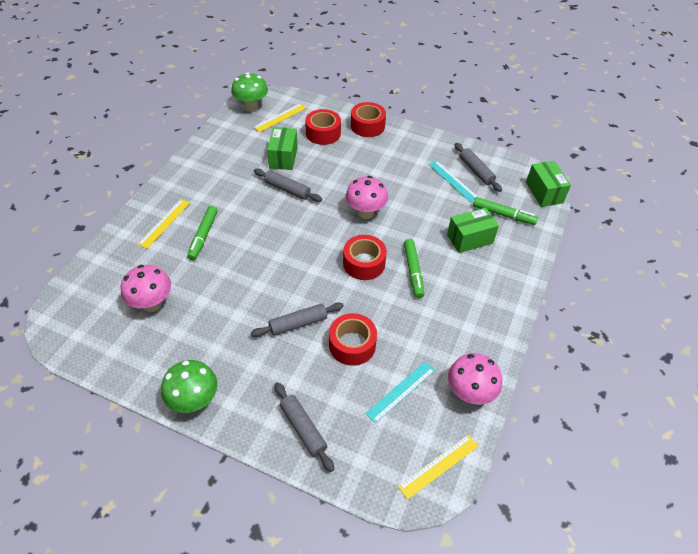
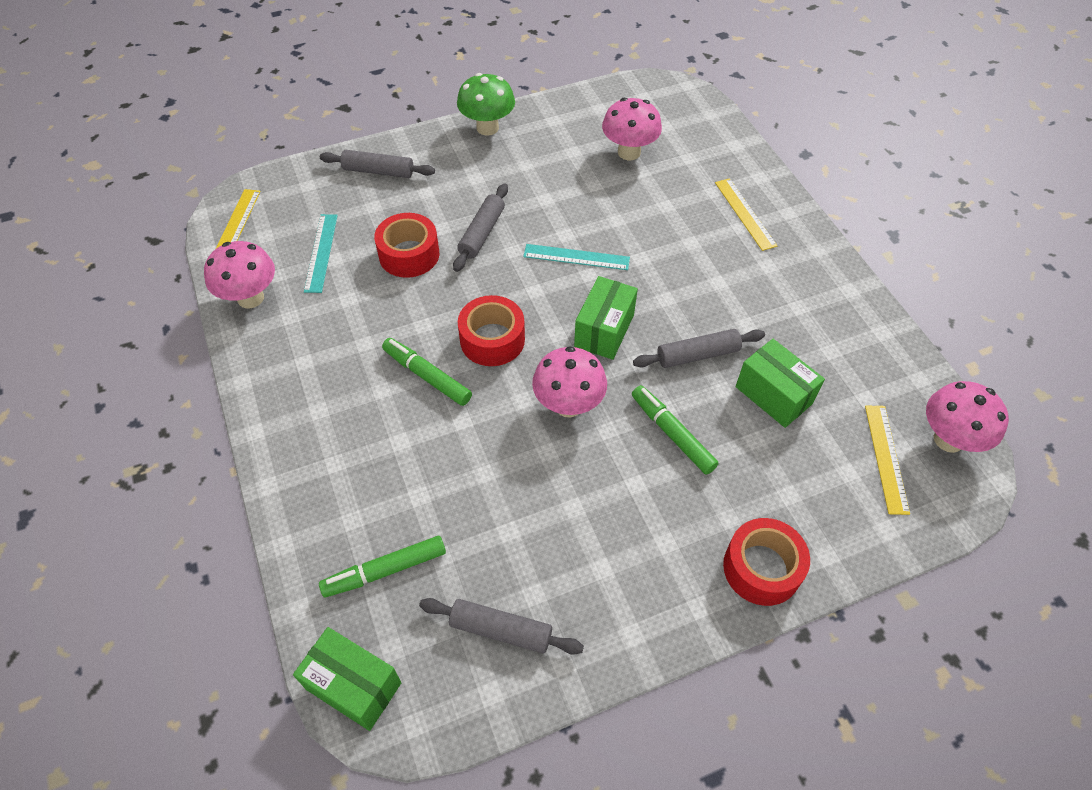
camera: 135 degrees right, 5 degrees up
green marker [187,206,218,260] -> green marker moved to [632,385,719,475]
green mushroom [231,72,268,112] -> pink mushroom [926,381,1009,453]
red tape [305,109,341,145] -> none
turquoise ruler [428,161,479,202] -> turquoise ruler moved to [523,244,630,270]
green box [447,207,499,253] -> green box moved to [574,276,638,360]

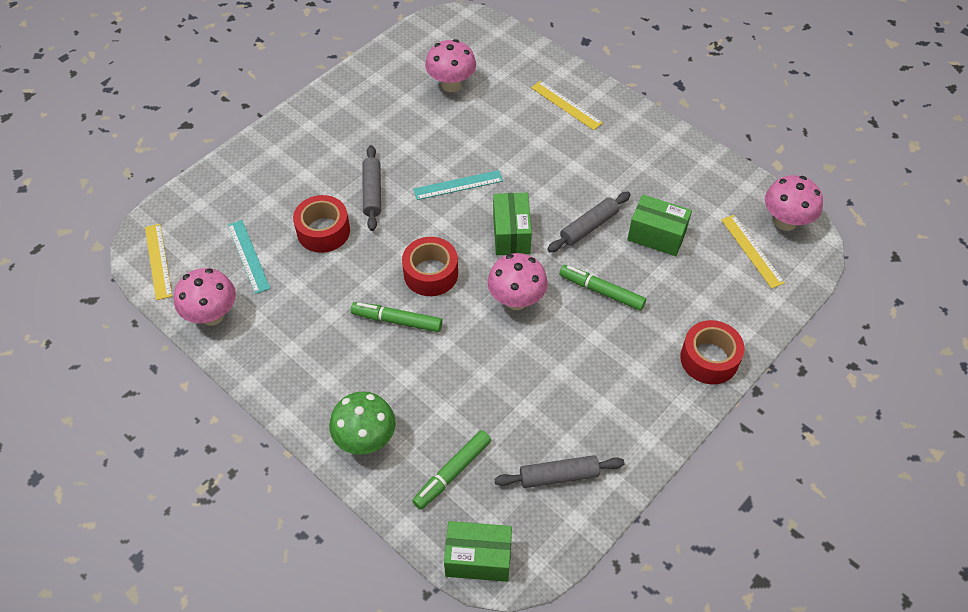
camera: 25 degrees left, 0 degrees up
grey rolling pin [320,150,435,178] -> none
green mushroom [457,73,515,136] -> green mushroom moved to [329,392,396,455]

